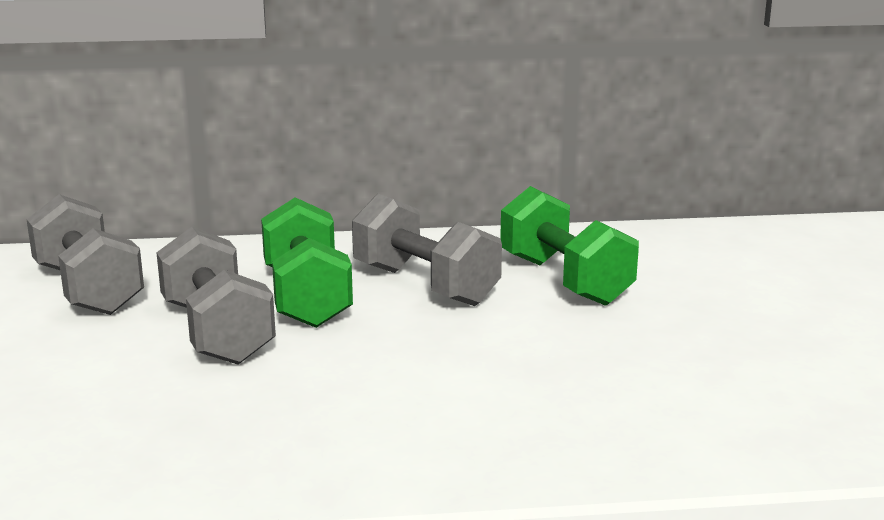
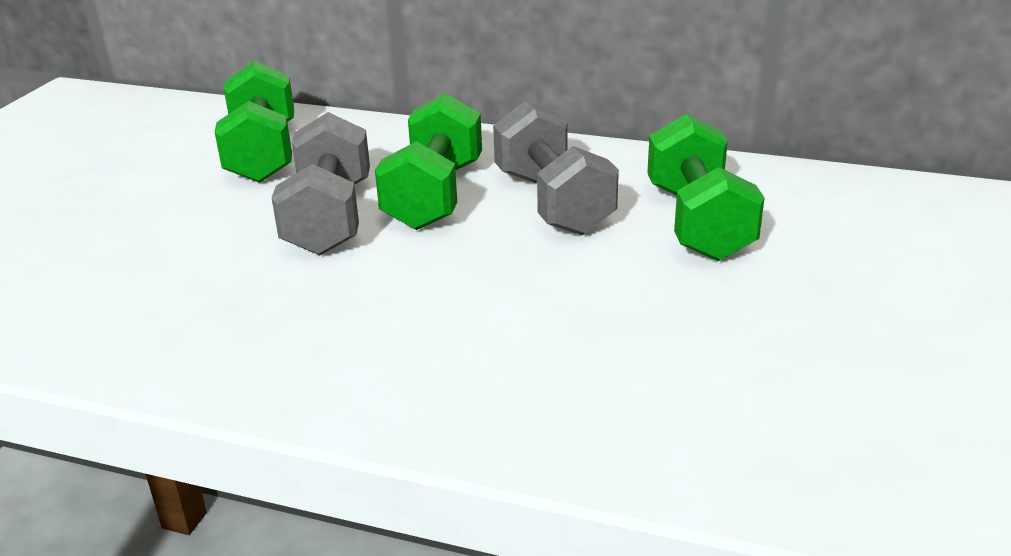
camera: 25 degrees right, 10 degrees up
grey dumbbell [26,194,144,315] -> green dumbbell [215,61,294,183]

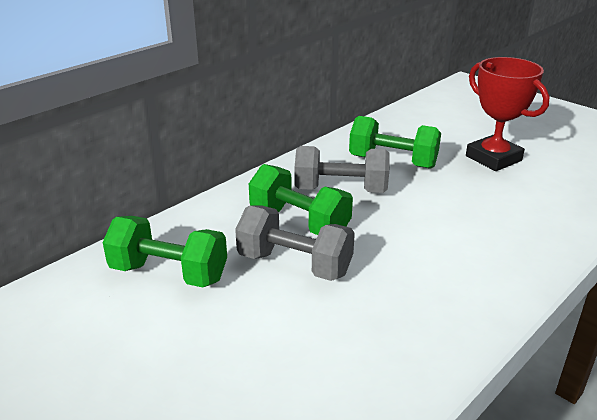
camera: 65 degrees left, 0 degrees up
none -> red trophy [466,57,550,171]

